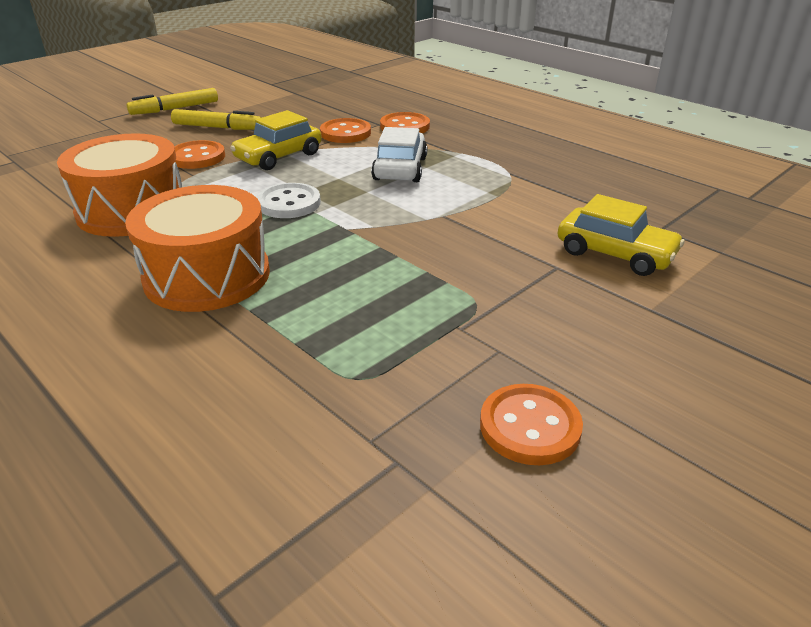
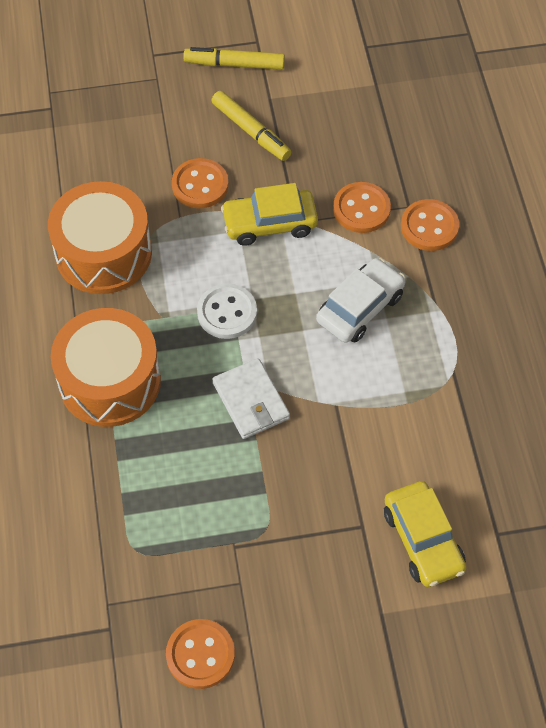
camera: 35 degrees right, 25 degrees up
none -> white wallet [212,358,290,439]

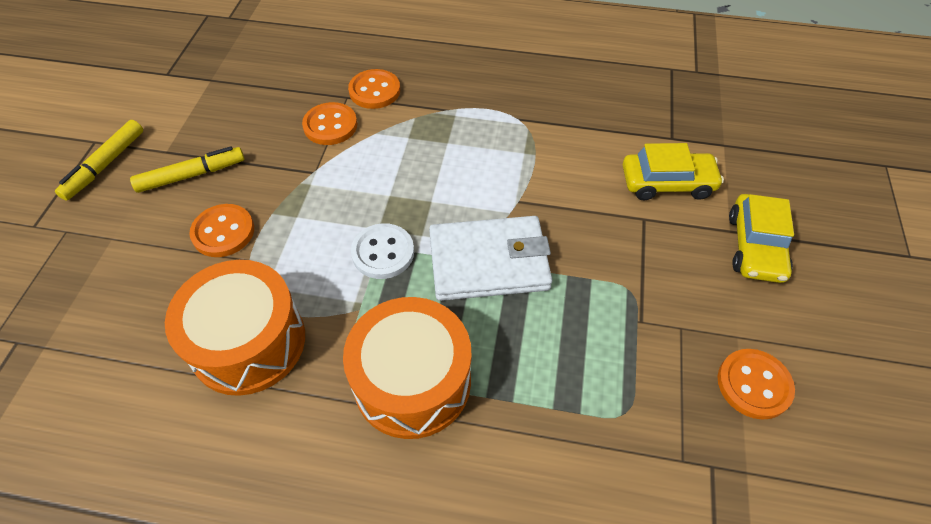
camera: 70 degrees left, 5 degrees down
white wallet [212,358,290,439] -> white wallet [429,216,552,301], size x1.53
yellow car [221,183,318,246] -> yellow car moved to [729,194,794,283]
white car [316,258,405,343] -> none

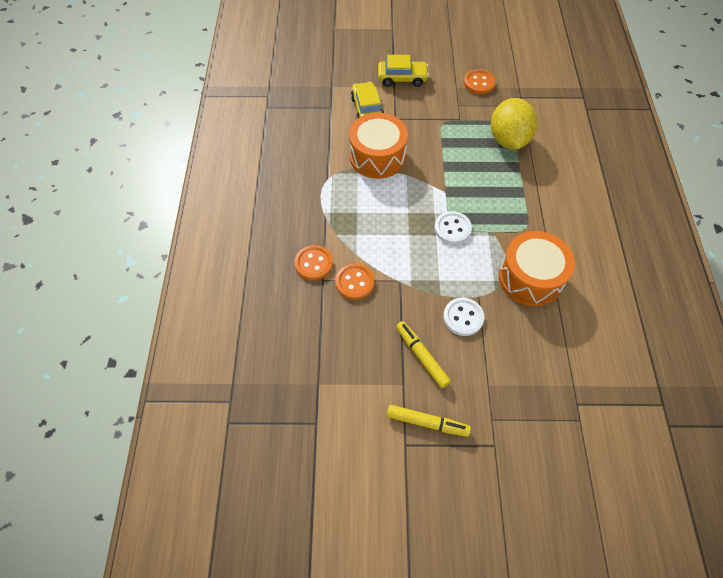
camera: 100 degrees left, 5 degrees up
orange button [189,204,254,257] -> white button [443,298,484,336]
orange drum [343,297,472,439] -> orange drum moved to [349,113,408,179]
white wallet [429,216,552,301] -> none
none -> yellow lemon [491,98,537,150]

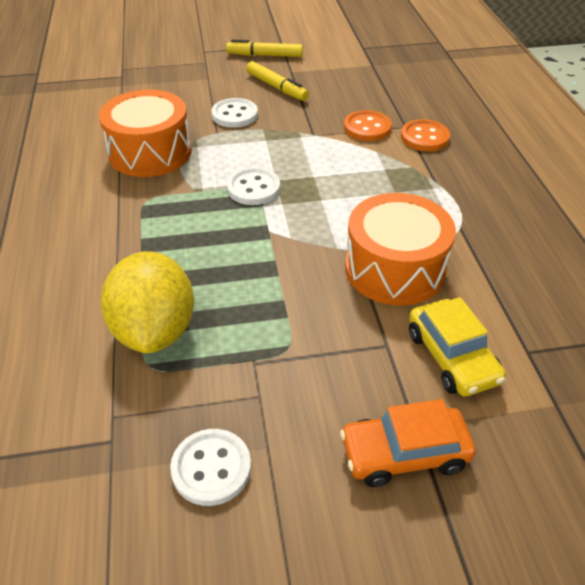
camera: 170 degrees right, 15 degrees down
yellow car [378,55,429,87] -> orange car [340,399,476,487]
orange button [464,69,496,94] -> white button [170,429,251,506]

